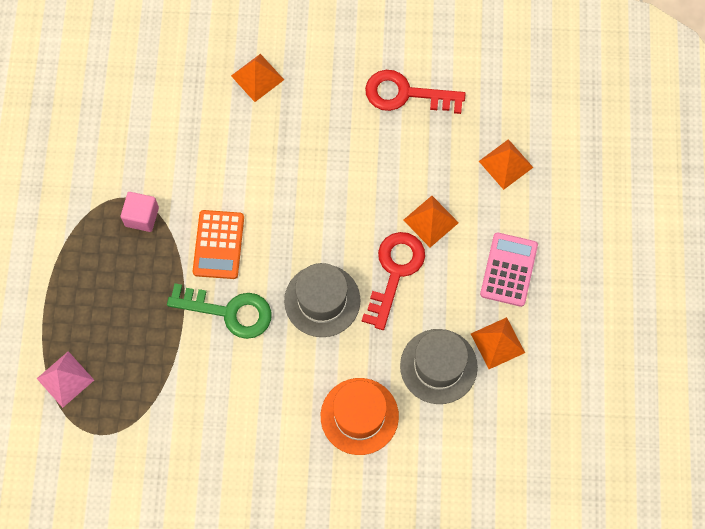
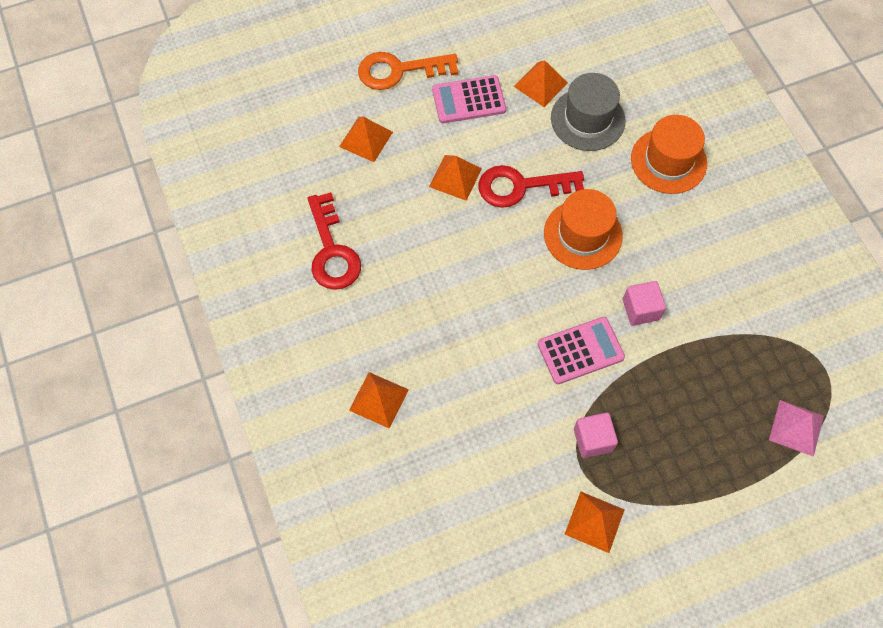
camera: 115 degrees left, 5 degrees down
green key [167,283,272,339] -> pink cube [623,281,666,326]
orange calculator [193,210,244,279] -> pink calculator [538,317,625,384]
grey hat [284,263,360,337] -> orange hat [544,189,623,270]
none -> orange key [358,52,458,90]
none -> orange pyramid [564,491,625,553]

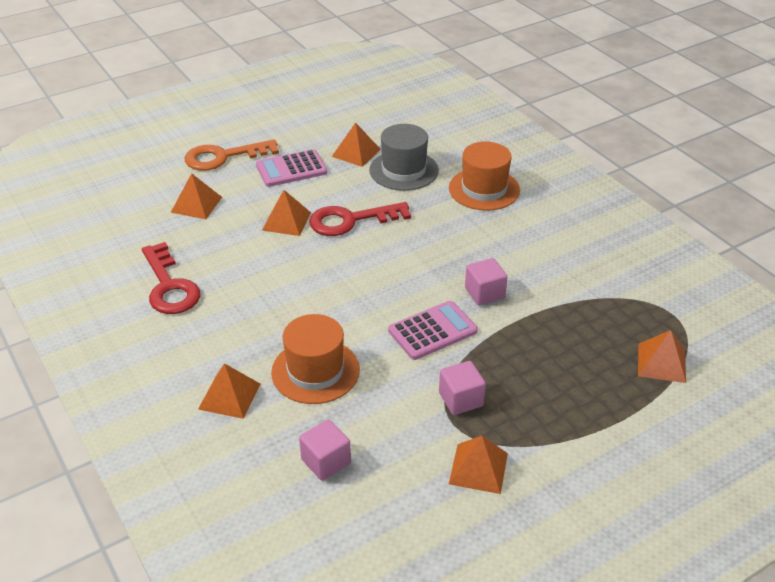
camera: 10 degrees left, 25 degrees down
orange hat [544,189,623,270] -> orange hat moved to [271,314,360,404]
pink pyramid [769,400,824,457] -> orange pyramid [638,330,686,383]
none -> pink cube [299,419,351,481]

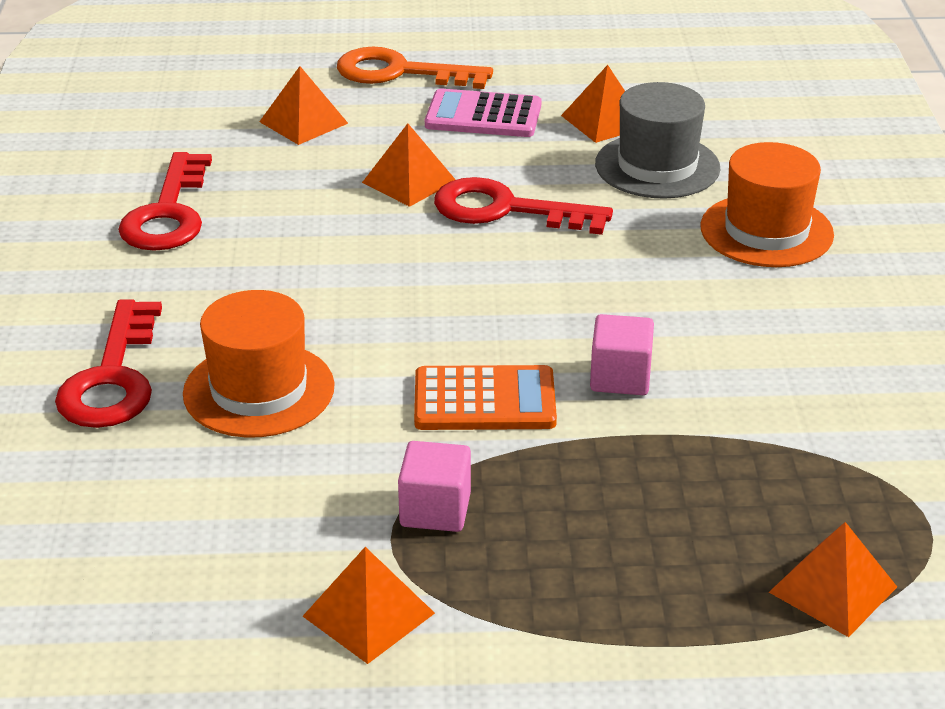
camera: 30 degrees right, 5 degrees down
orange pyramid [198,363,260,419] -> red key [55,299,162,428]
pink cube [299,419,351,481] -> none
pink calculator [388,301,478,360] -> orange calculator [414,365,557,430]

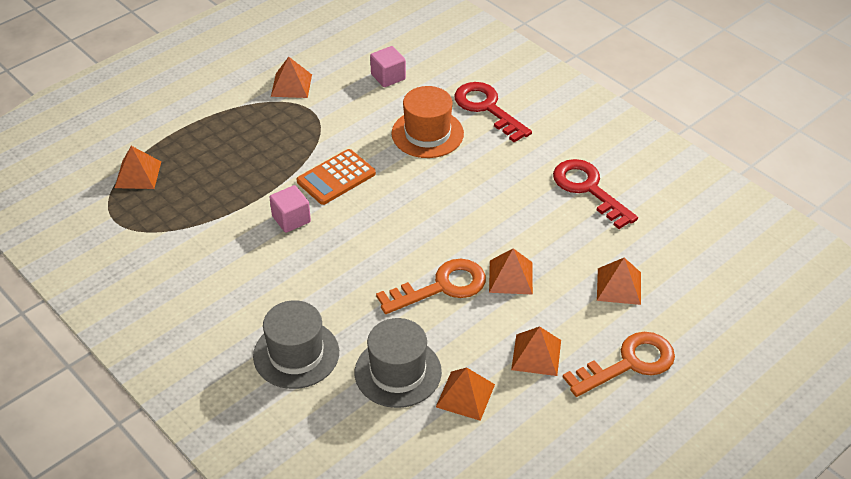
camera: 140 degrees right, 10 degrees up
pink cube [398,441,471,532] -> pink cube moved to [370,46,406,87]
pink calculator [425,89,541,137] -> orange pyramid [511,326,561,376]
red key [434,177,613,235] -> orange key [376,259,486,314]
orange hat [701,142,834,267] -> grey hat [253,300,339,389]

